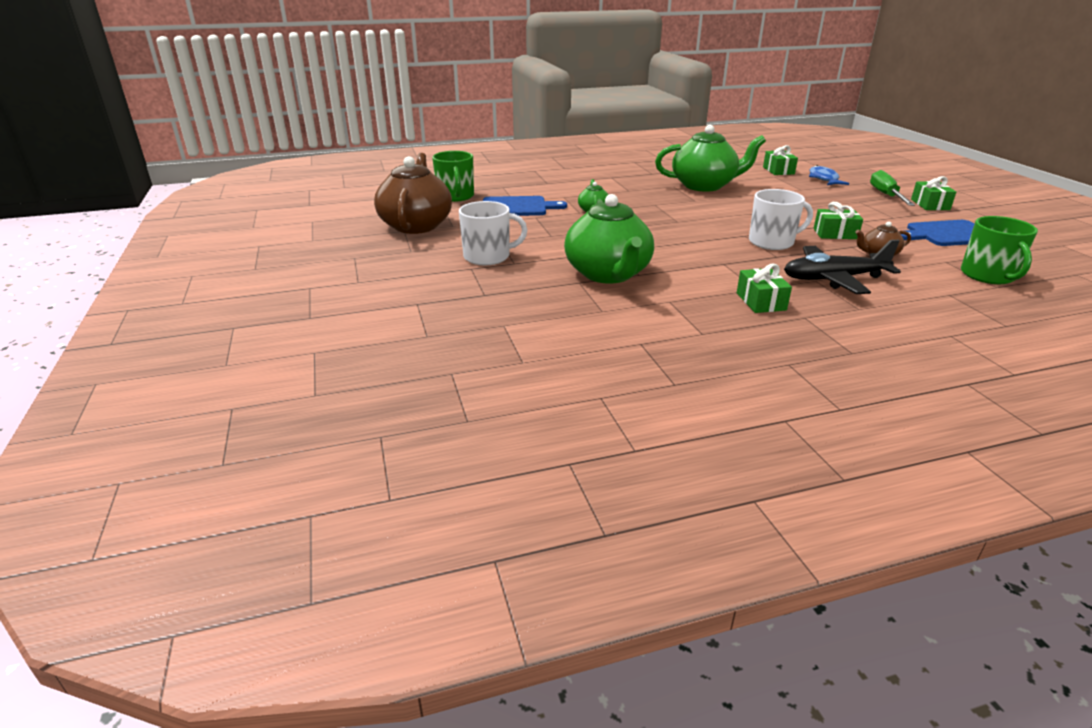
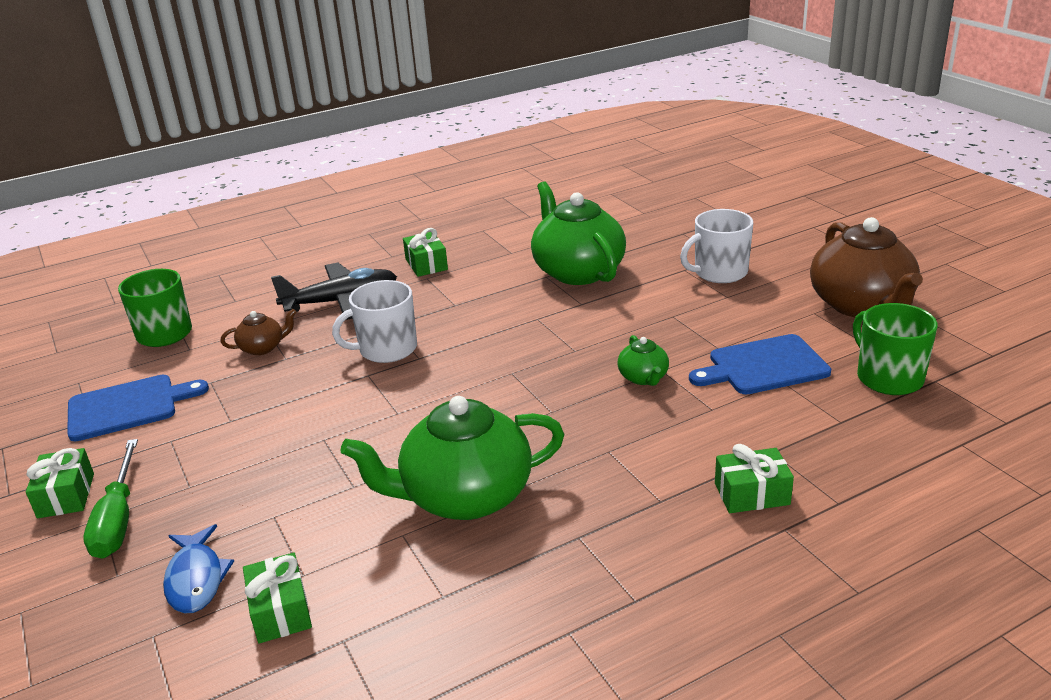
camera: 170 degrees right, 0 degrees up
green gift [814,202,863,239] -> green gift moved to [715,444,794,513]

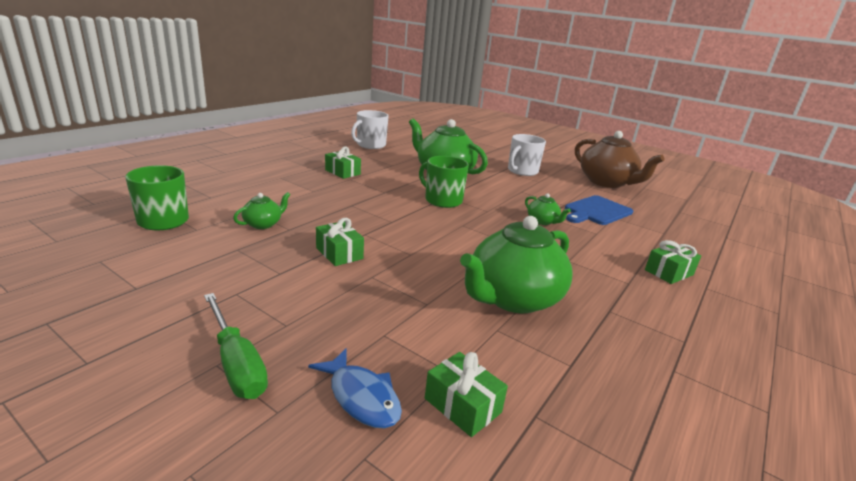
camera: 30 degrees left, 5 degrees down
green gift [26,448,94,518] -> green gift moved to [316,218,364,266]
blue cutting board [67,375,209,441] -> none
brown teapot [220,309,297,355] -> green teapot [233,192,290,229]
black plane [271,263,397,320] -> none
white mug [332,280,417,363] -> white mug moved to [351,110,389,149]
green mug [853,303,938,395] -> green mug moved to [419,156,469,208]

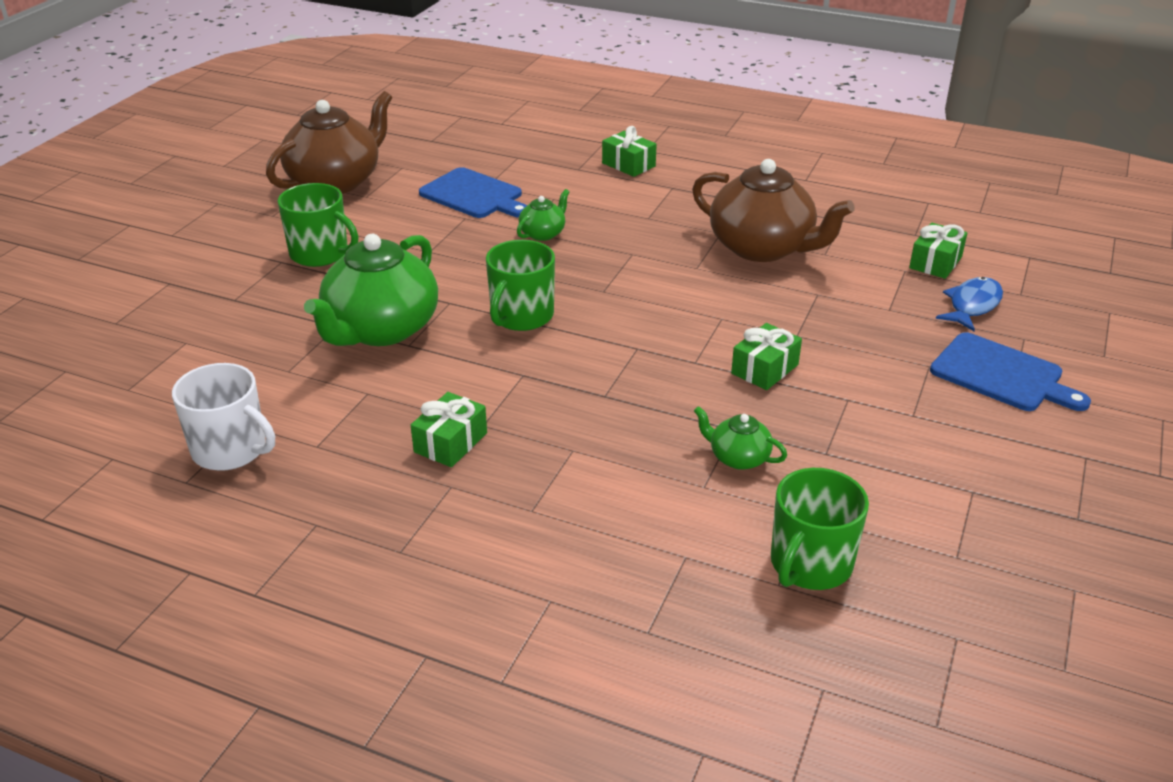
camera: 100 degrees left, 10 degrees up
green screwdriver [204,293,268,399] -> blue cutting board [930,332,1091,411]
green teapot [460,216,573,313] -> brown teapot [692,159,855,262]
white mug [508,134,546,176] -> green mug [278,183,358,267]

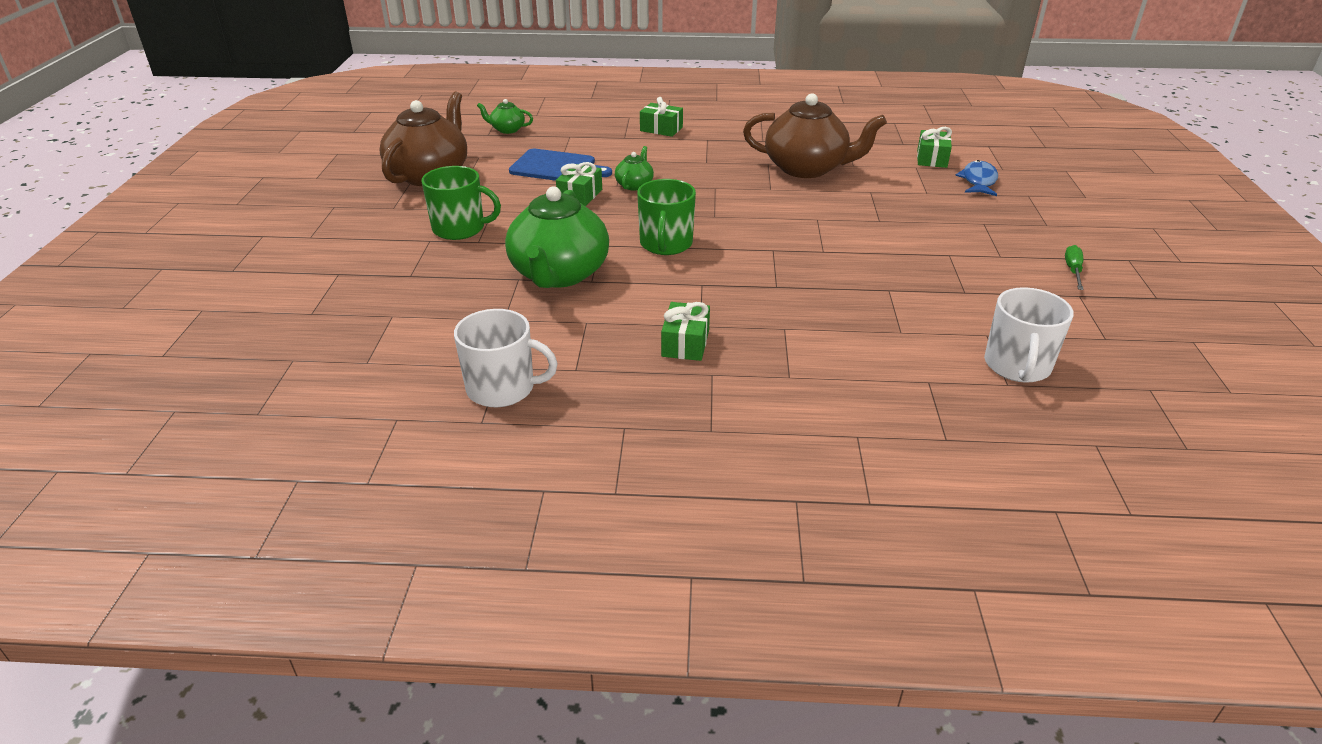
camera: 20 degrees left, 0 degrees up
green teapot [694,406,787,470] -> green teapot moved to [477,99,533,134]
green gift [731,323,802,390] -> green gift moved to [556,162,602,207]
green mug [771,468,869,590] -> white mug [984,287,1074,383]
blue cutting board [930,332,1091,411] -> none
none -> green screwdriver [1065,245,1084,290]

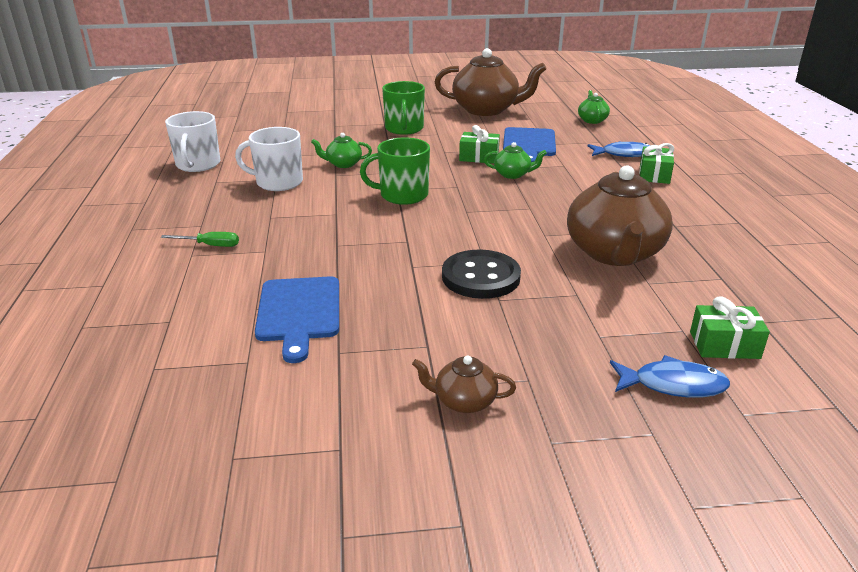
camera: 80 degrees right, 5 degrees down
green teapot [505,186,609,288] -> green teapot [311,133,372,168], size x0.45
green gift [661,302,710,361] -> none
white mug [984,287,1074,383] -> white mug moved to [235,127,303,191]
green screwdriver [1065,245,1084,290] -> green screwdriver moved to [161,232,239,247]
none -> blue cutting board [255,276,339,363]
none -> brown teapot [412,356,516,413]
none -> black button [442,250,521,299]
none -> blue fish [588,142,651,157]

